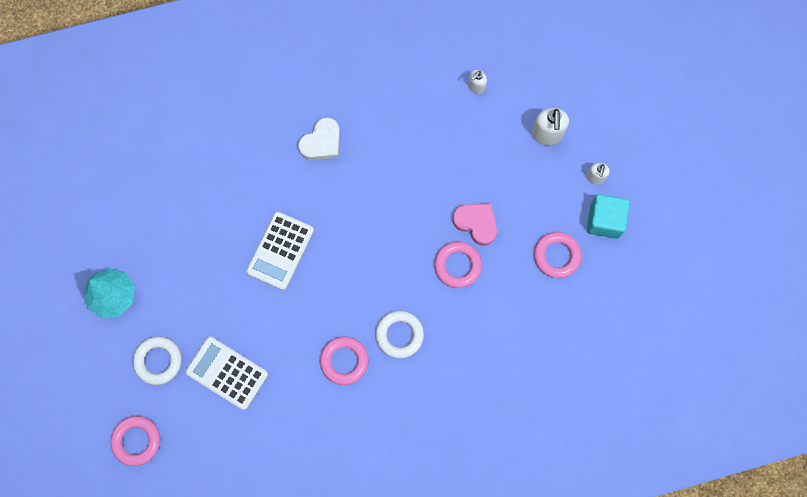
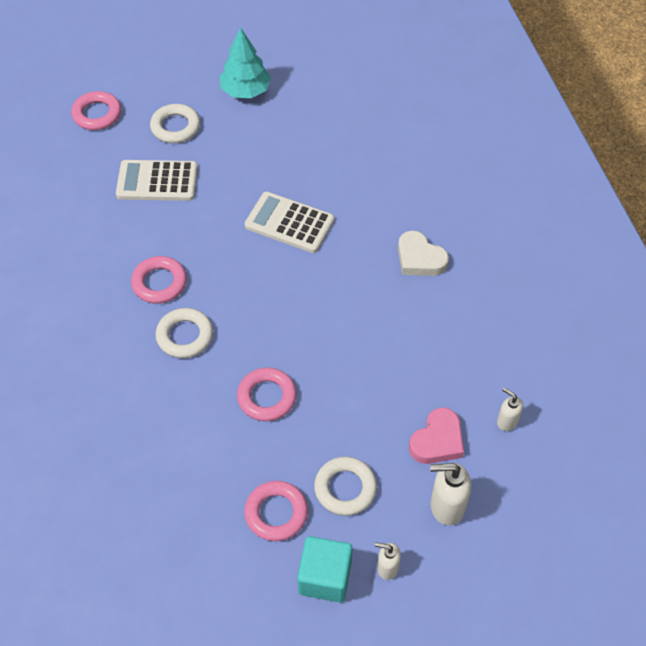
camera: 90 degrees right, 20 degrees down
white calculator [185,336,268,410] -> white calculator turned 120 degrees counterclockwise [116,160,198,201]
pink heart [453,203,497,246] -> pink heart moved to [409,408,464,464]
none -> white ring [314,457,377,516]

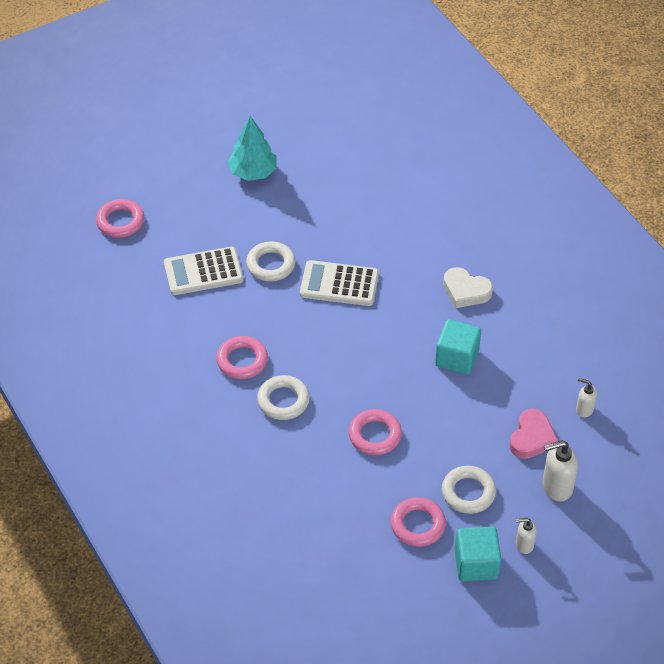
camera: 15 degrees left, 5 degrees down
white ring [150,104,200,143] -> white ring moved to [246,241,296,282]
none -> turquoise cube [435,319,481,375]

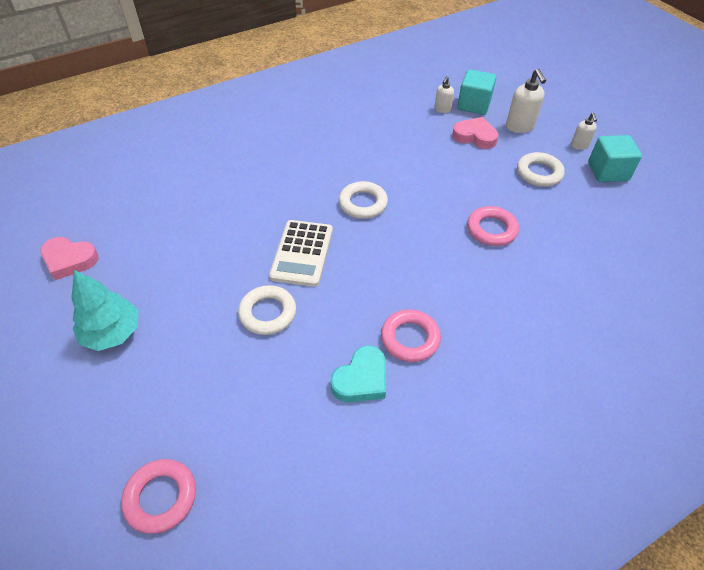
camera: 90 degrees left, 0 degrees up
white calculator [164,247,243,295] -> none
white ring [257,375,310,420] -> white ring moved to [339,181,388,219]
pink ring [390,497,446,547] -> none
turquoise cube [435,319,481,375] -> turquoise cube moved to [457,69,496,115]
white heart [443,267,493,308] -> none
none -> pink heart [41,237,99,280]
none -> turquoise heart [330,346,386,402]

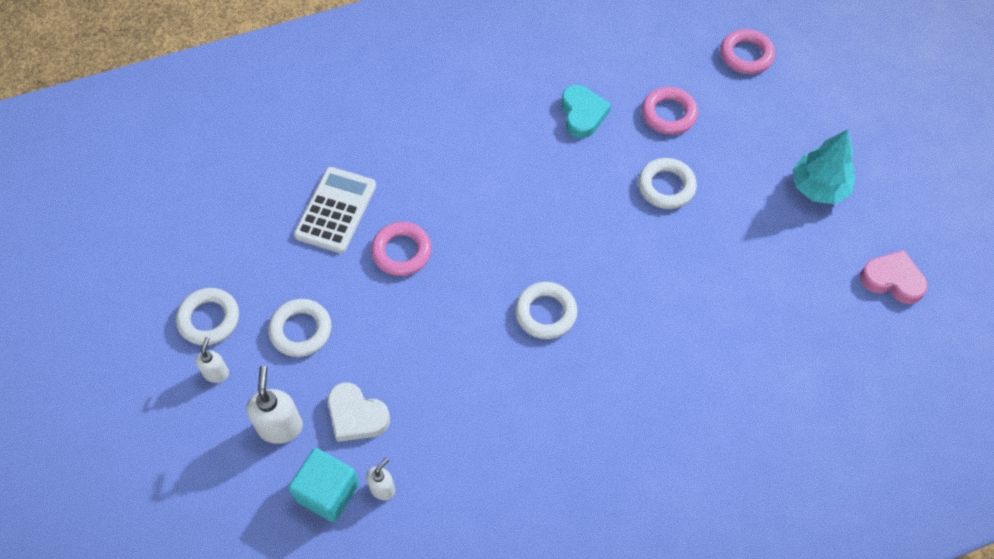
camera: 170 degrees left, 10 degrees up
white calculator [269,220,333,287] -> white calculator moved to [294,167,376,253]
turquoise heart [330,346,386,402] -> turquoise heart turned 120 degrees clockwise [561,85,611,138]
pink ring [381,309,441,362] -> pink ring moved to [642,87,698,135]
pink heart [452,117,498,149] -> white heart [328,382,390,442]
turquoise cube [588,135,642,182] -> white ring [176,288,239,345]

